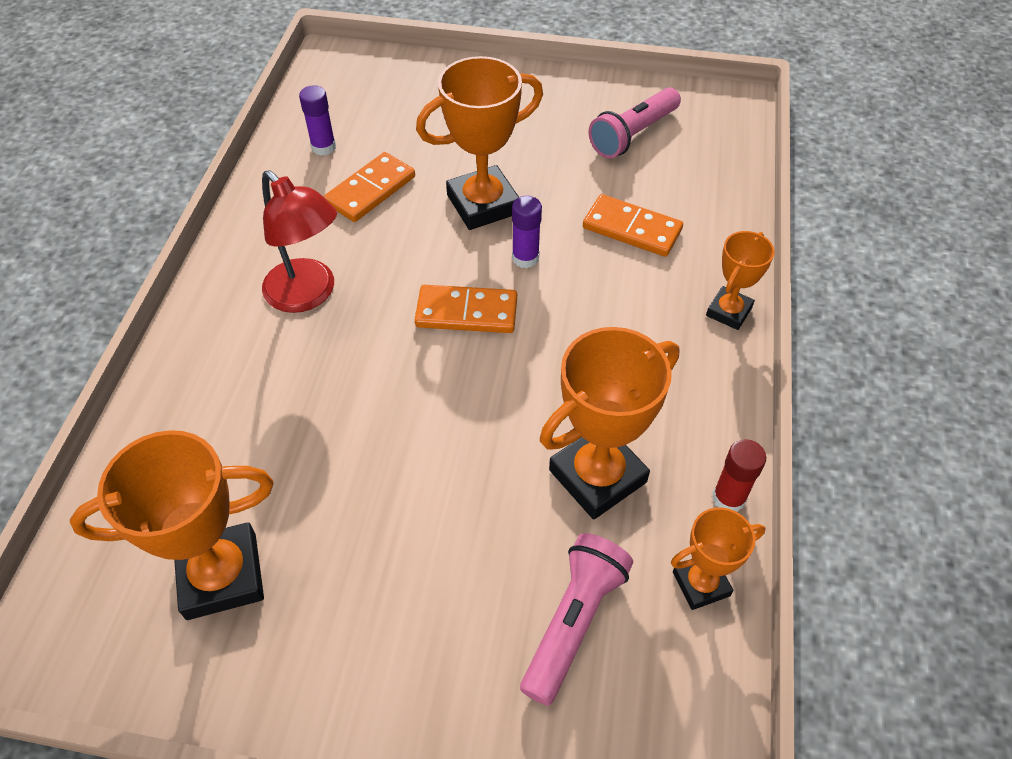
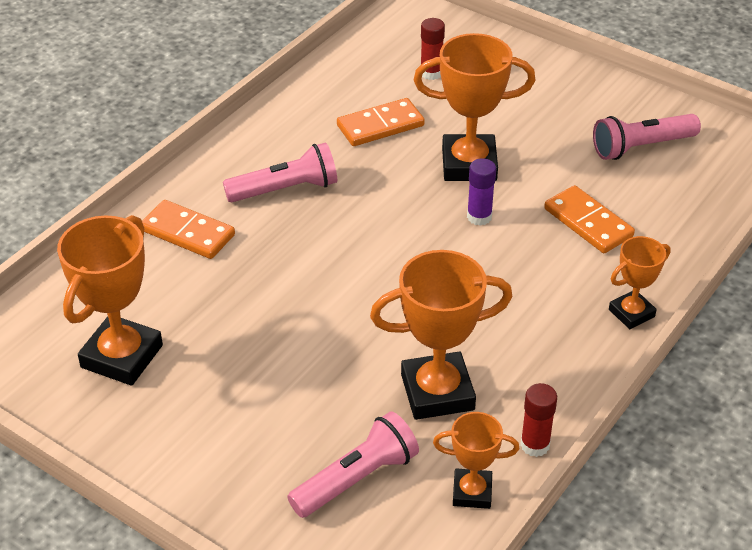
camera: 25 degrees right, 10 degrees down
orange trophy [70,430,274,620] -> orange trophy turned 75 degrees counterclockwise [57,215,163,386]
red lamp [262,170,337,313] -> pink flashlight [223,142,337,202]
purple glue stick [299,85,336,156] -> none
orange domino [415,285,517,333] -> orange domino moved to [142,200,235,259]
none -> red glue stick [421,18,445,80]

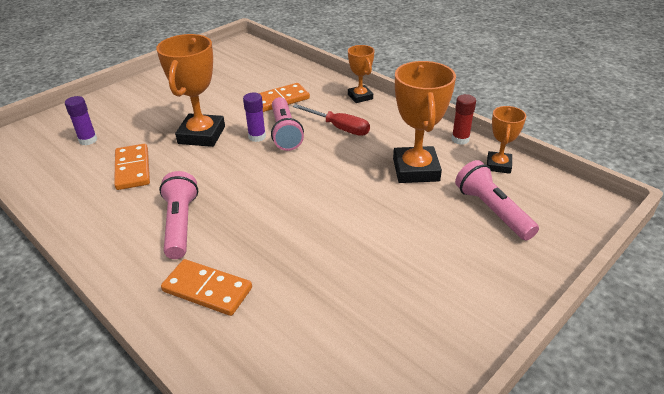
camera: 80 degrees left, 5 degrees down
orange trophy [57,215,163,386] -> none
orange domino [142,200,235,259] -> orange domino turned 75 degrees clockwise [161,259,252,316]
red glue stick [421,18,445,80] -> purple glue stick [65,96,97,145]
pink flashlight [593,114,701,160] -> pink flashlight moved to [271,97,304,151]
none -> red screwdriver [293,104,370,136]

